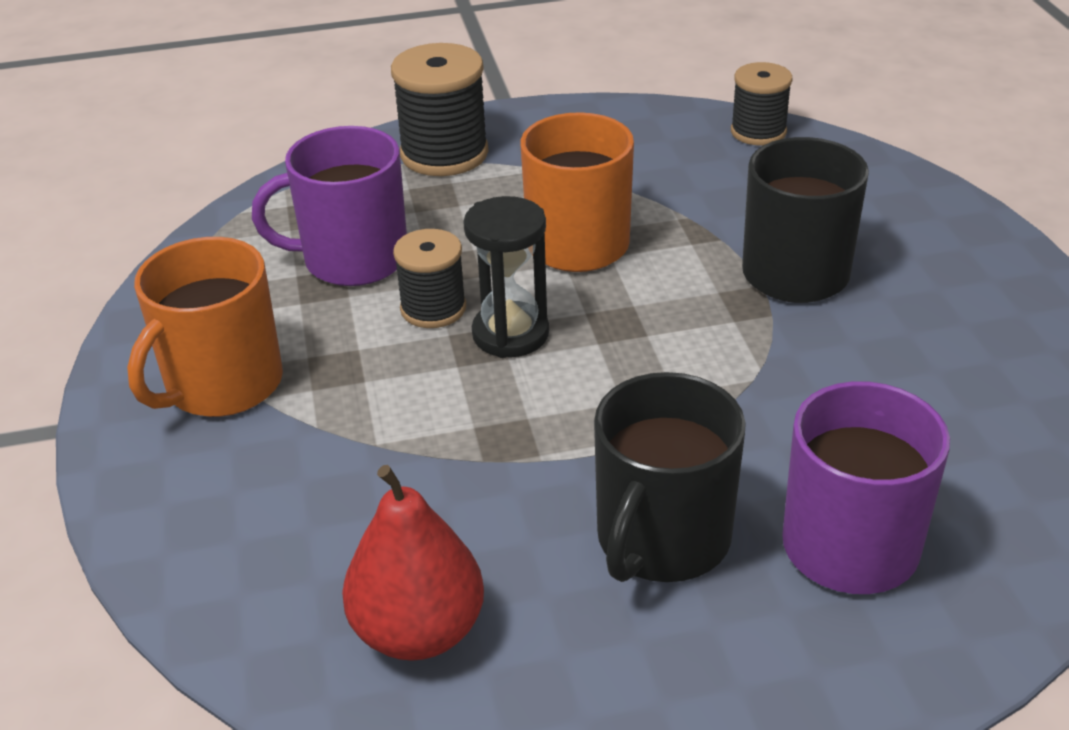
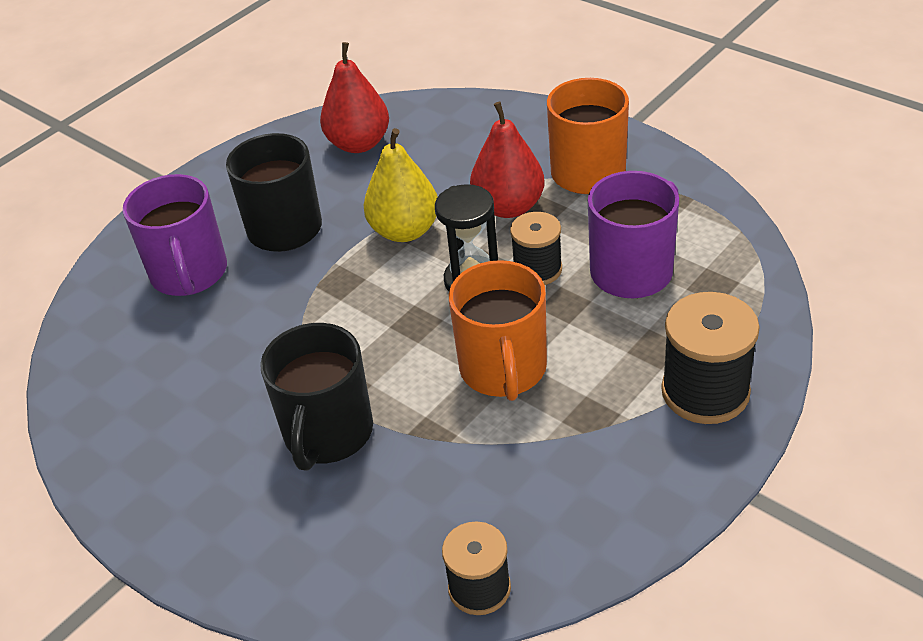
camera: 145 degrees right, 5 degrees up
none -> yellow pear [364,128,438,242]
none -> red pear [470,102,544,218]

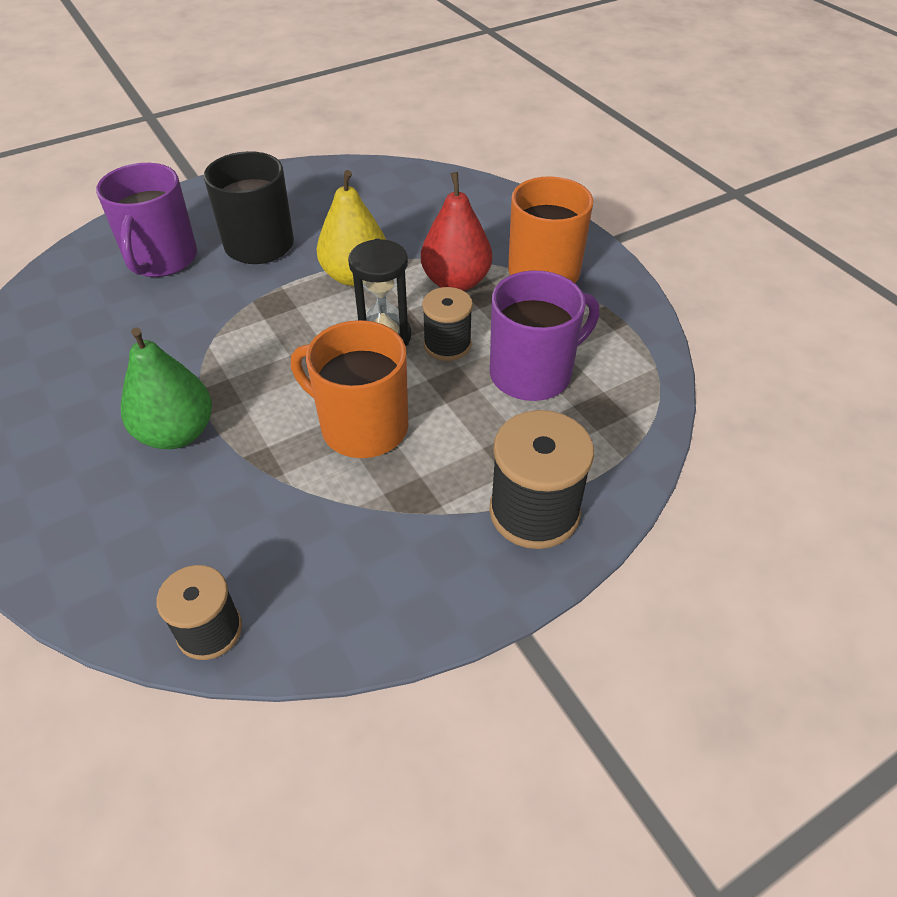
camera: 15 degrees right, 5 degrees up
black mug [260,323,373,471] -> green pear [121,327,212,449]
red pear [320,42,389,153] -> none
orange mug [449,260,547,401] -> orange mug turned 105 degrees clockwise [291,320,408,458]

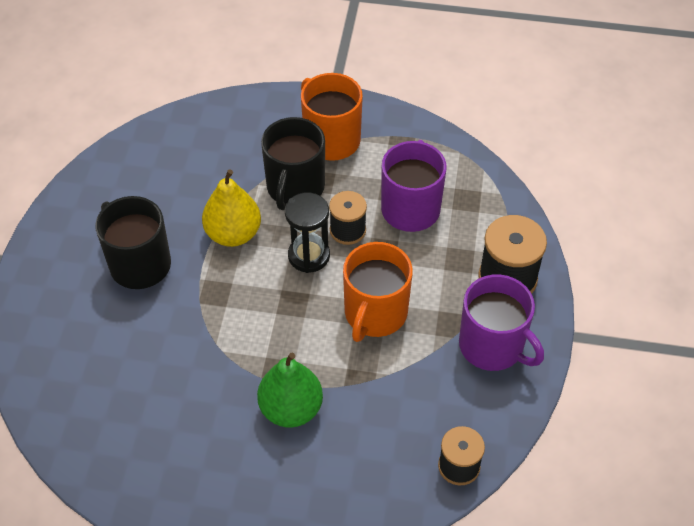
camera: 50 degrees left, 5 degrees up
purple mug [96,163,197,277] -> purple mug moved to [459,274,544,371]
orange mug [291,320,408,458] -> orange mug turned 45 degrees counterclockwise [343,242,413,342]
red pear [421,172,492,291] -> black mug [261,117,325,210]

